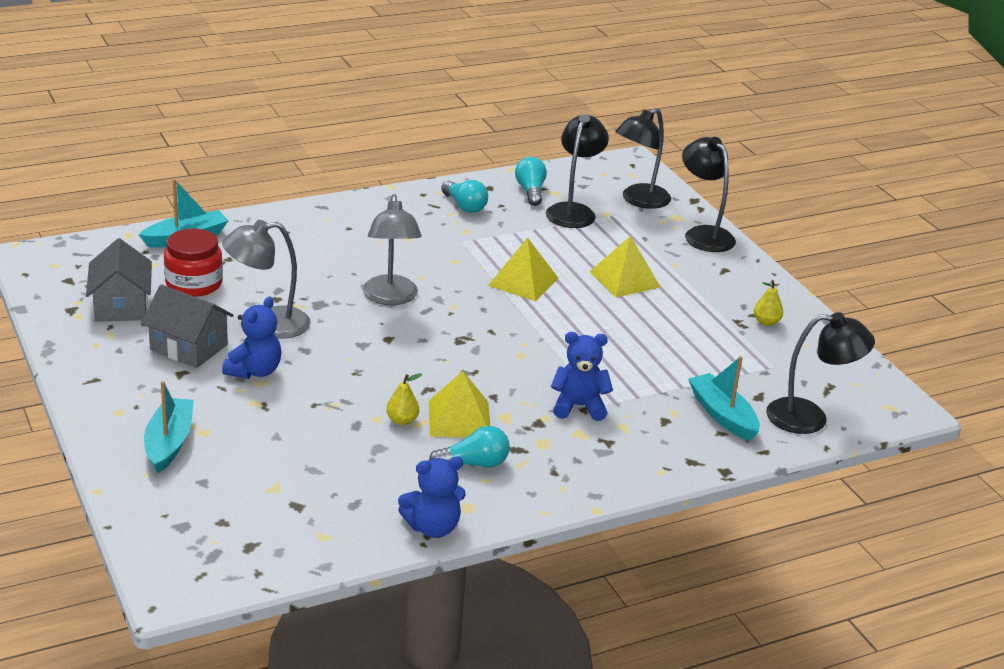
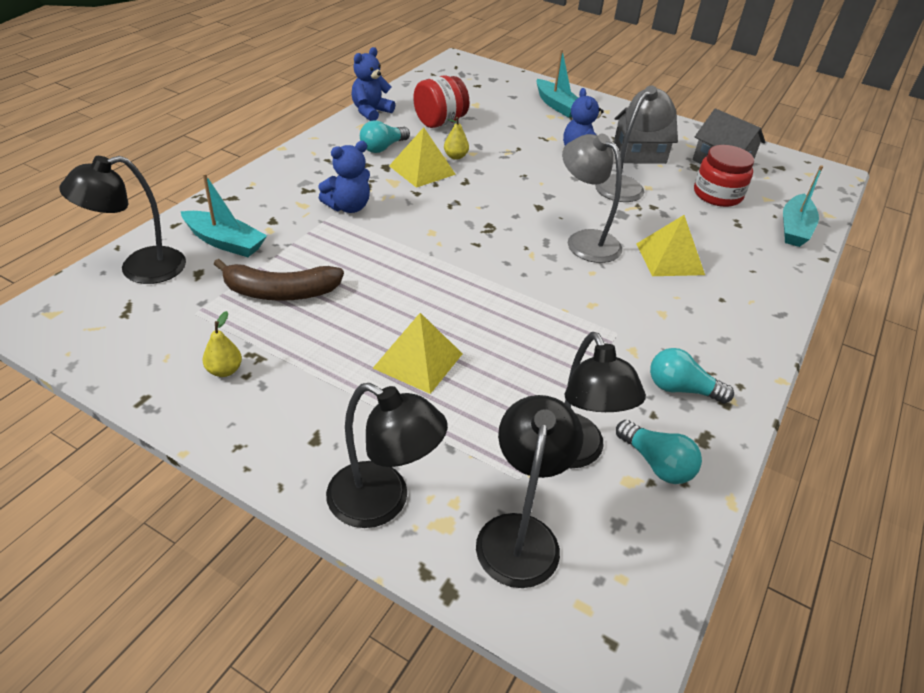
camera: 145 degrees right, 10 degrees up
yellow pyramid [488,237,558,301] -> yellow pyramid moved to [636,215,705,276]
none -> brown banana [214,259,344,301]
none -> red jar [413,75,469,128]

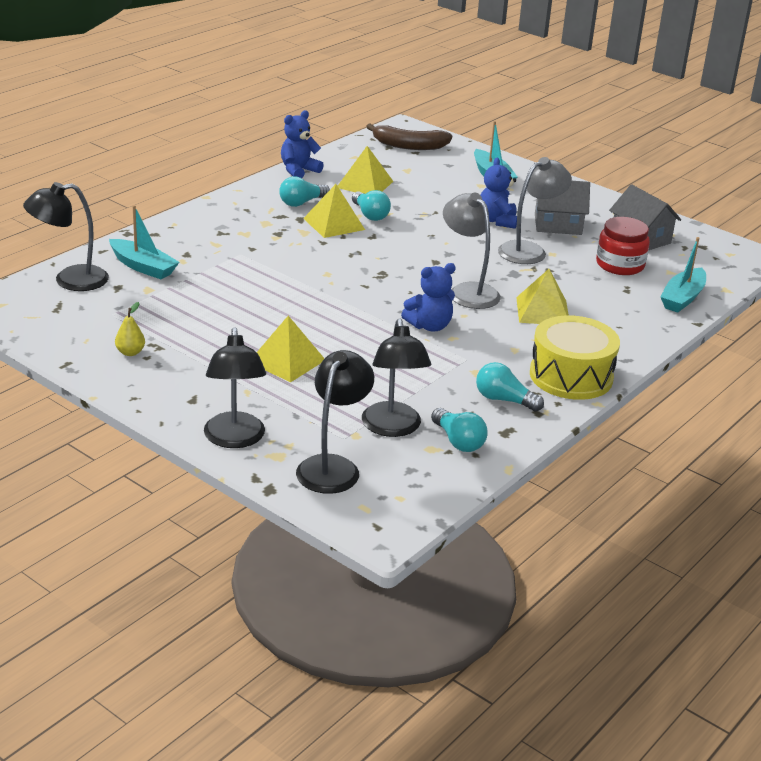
camera: 10 degrees right, 10 degrees down
brown banana [214,259,344,301] -> brown banana moved to [366,123,452,150]
blue teddy bear [318,141,370,213] -> blue teddy bear moved to [401,263,456,332]
black lamp [326,383,448,528] -> black lamp turned 45 degrees clockwise [204,327,266,448]
red jar [413,75,469,128] -> yellow pyramid [338,146,393,194]
yellow pear [444,117,469,160] -> turquoise light bulb [352,190,391,221]
none -> yellow drum [530,315,620,400]

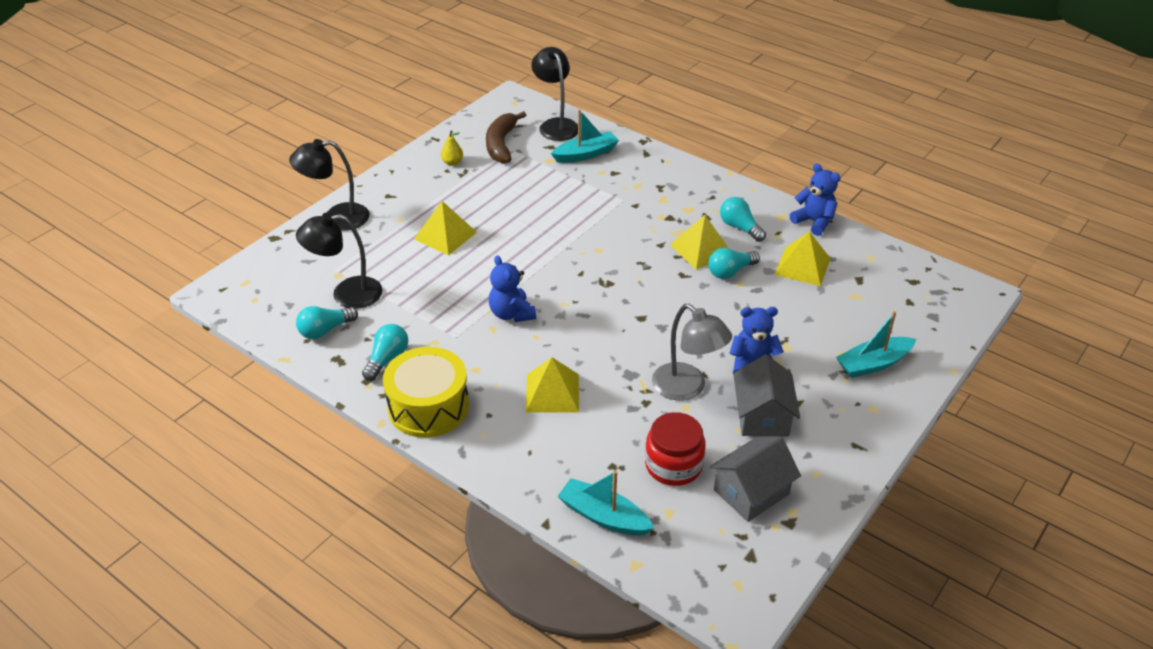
camera: 90 degrees right, 10 degrees up
turquoise boat [109,205,179,279] -> turquoise boat turned 150 degrees counterclockwise [551,109,619,163]
black lamp [296,350,374,494] -> none
brown banana [366,123,452,150] -> brown banana moved to [486,111,526,164]
grey lamp [443,193,501,309] -> none

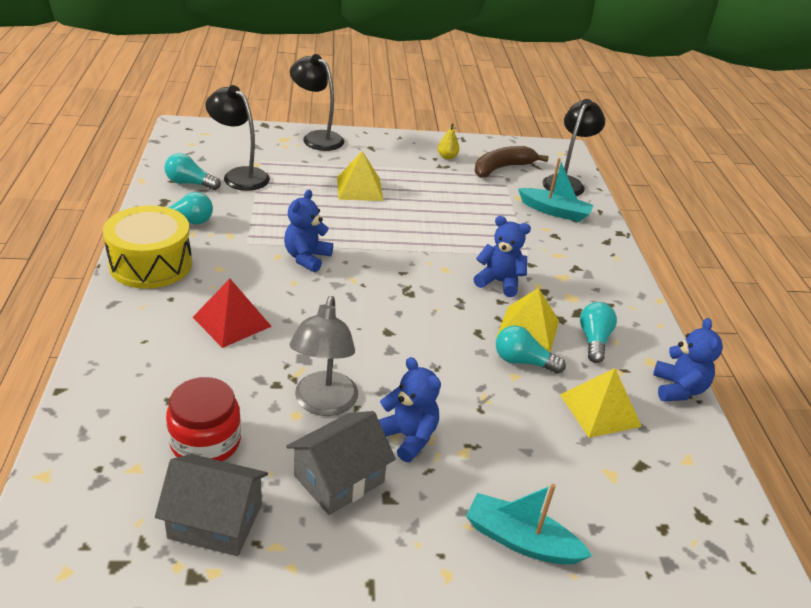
camera: 45 degrees right, 5 degrees down
yellow pyramid [526,357,579,413] -> red pyramid [193,279,272,348]
turquoise boat [558,471,654,536] -> none
none -> blue teddy bear [473,216,531,297]

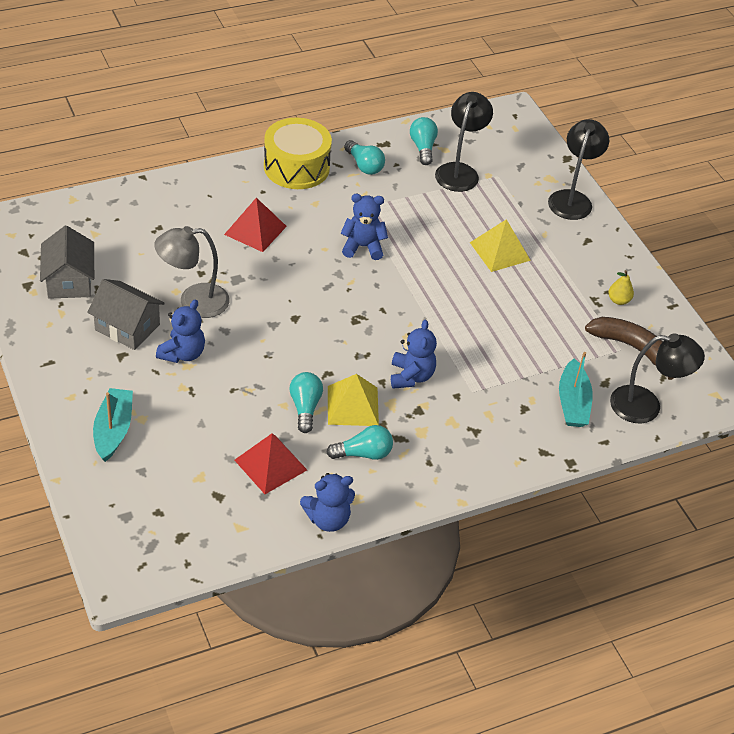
camera: 70 degrees right, 10 degrees up
red jar [166,377,241,461] -> none
yellow pyramid [560,368,642,438] -> red pyramid [234,433,307,494]

